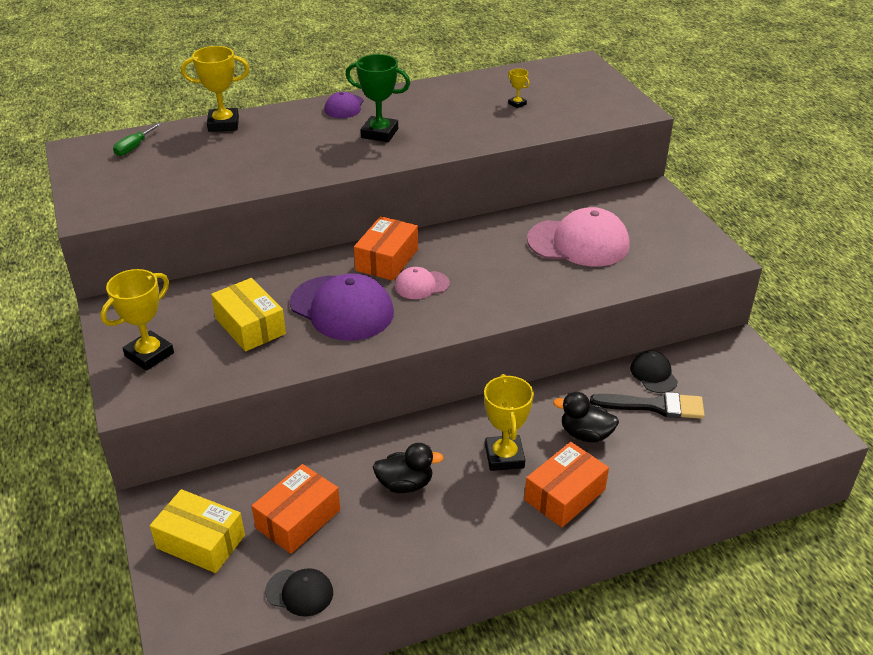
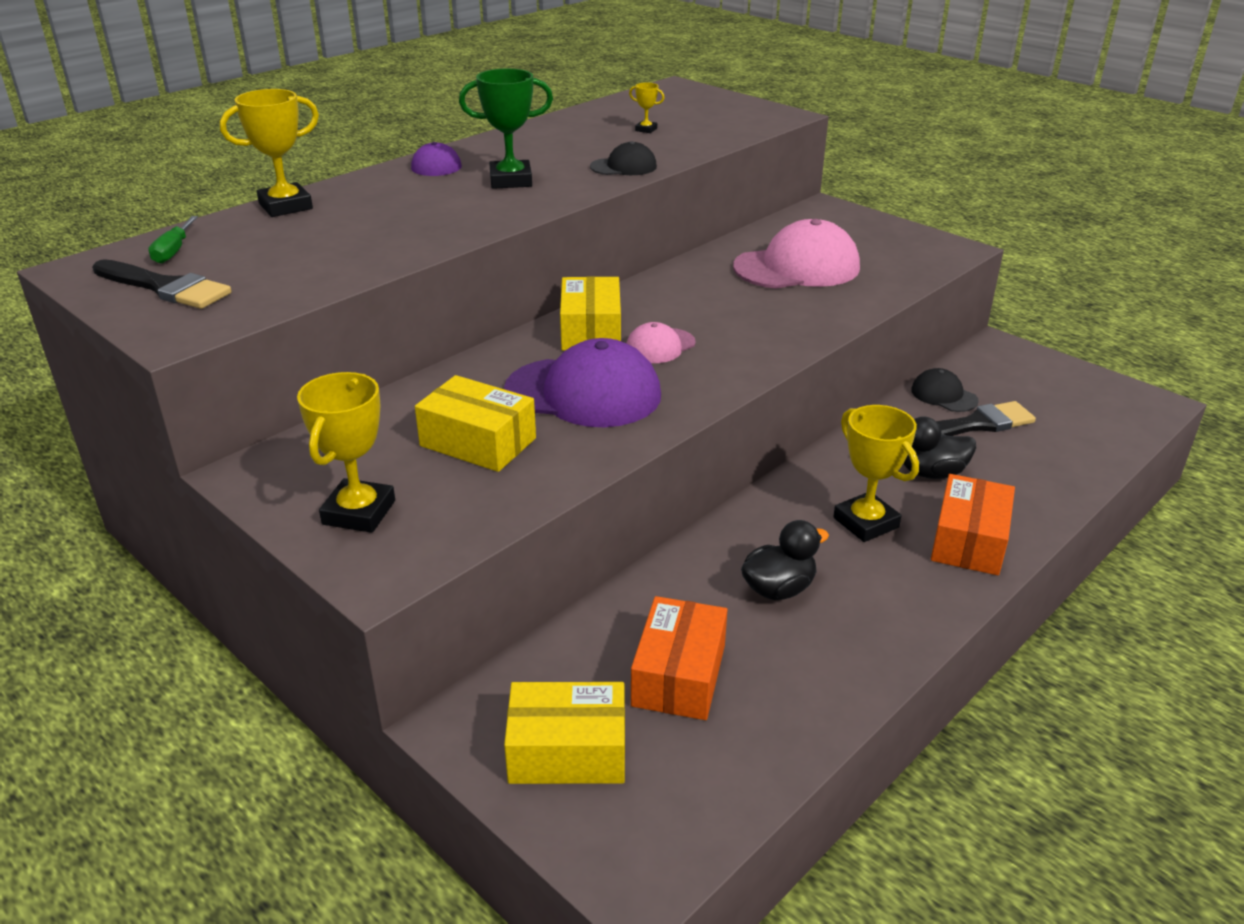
camera: 25 degrees left, 5 degrees down
black cap [265,568,333,617] -> black cap moved to [590,141,657,175]
orange box [354,216,418,281] -> yellow box [560,276,621,351]
none -> black brush [92,259,231,309]

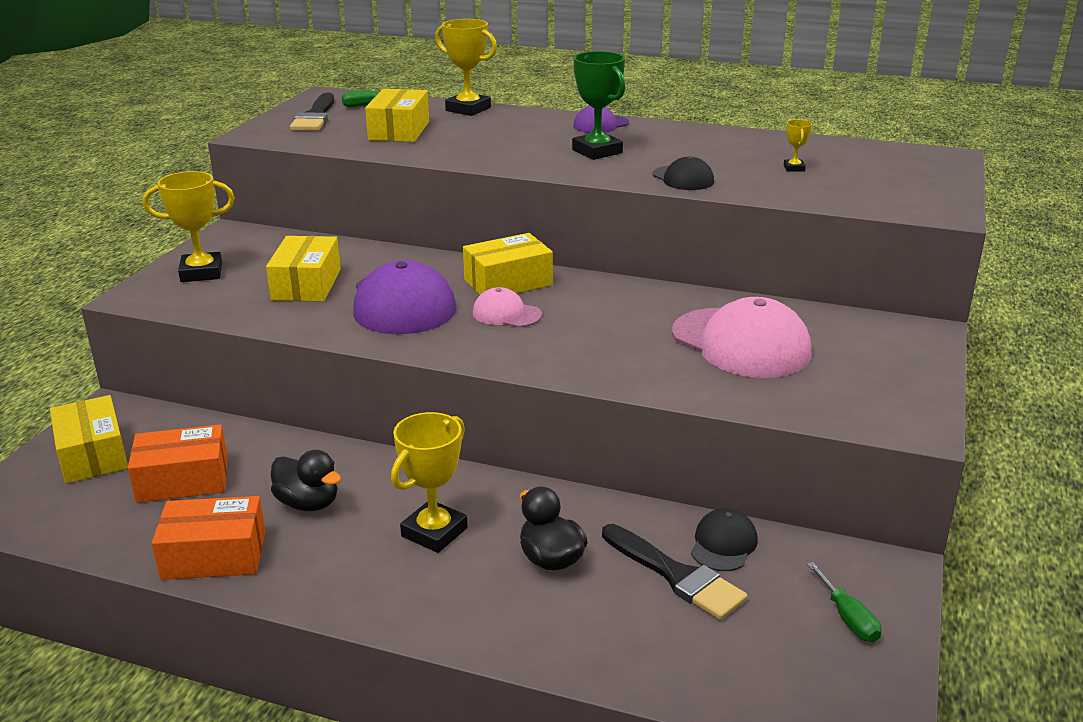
camera: 65 degrees right, 5 degrees down
orange box [931,474,1015,575] -> orange box moved to [152,496,266,580]
none -> yellow box [365,89,429,142]
none -> green screwdriver [807,562,881,642]

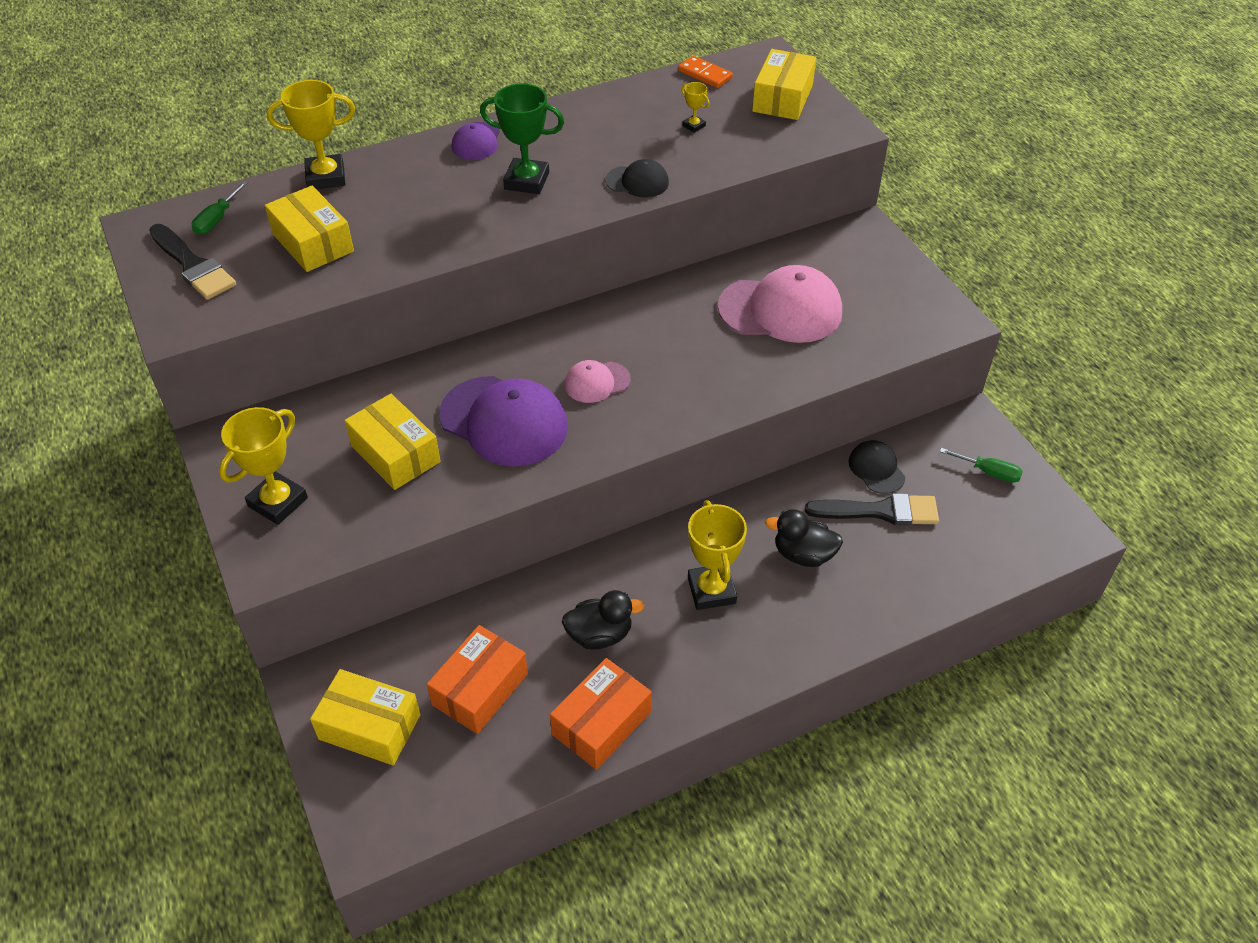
camera: 45 degrees left, 20 degrees up
yellow box [463,233,553,295] -> yellow box moved to [752,49,816,120]
none -> orange domino [678,56,733,88]

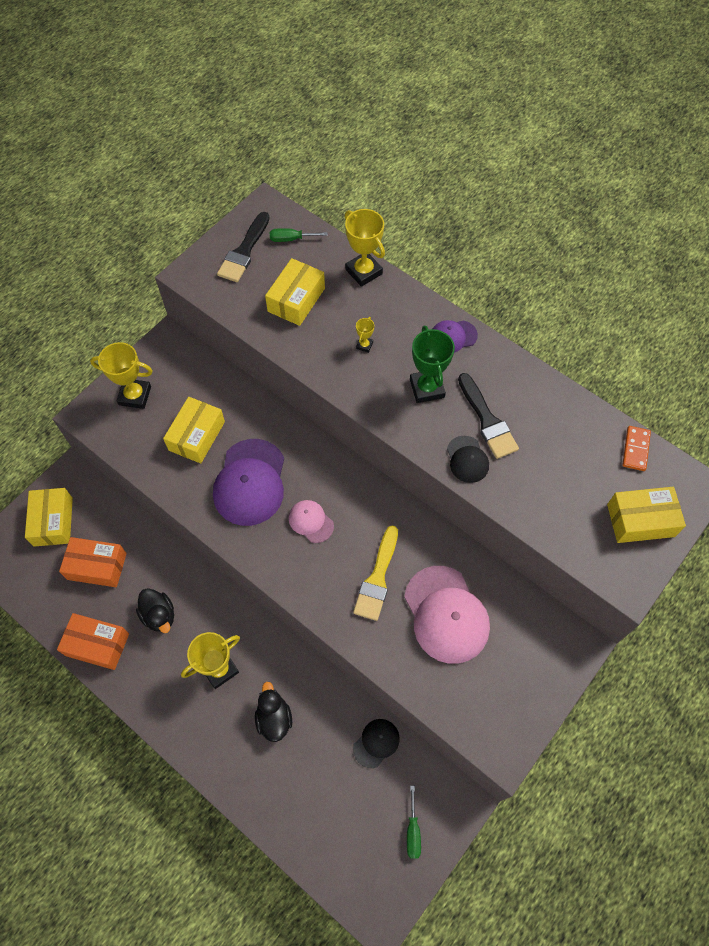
camera: 65 degrees right, 15 degrees up
yellow trophy [681,82,710,133] -> yellow trophy moved to [356,317,374,353]
black brush [805,493,939,525] -> black brush moved to [458,373,519,459]
none -> yellow brush [353,526,398,621]

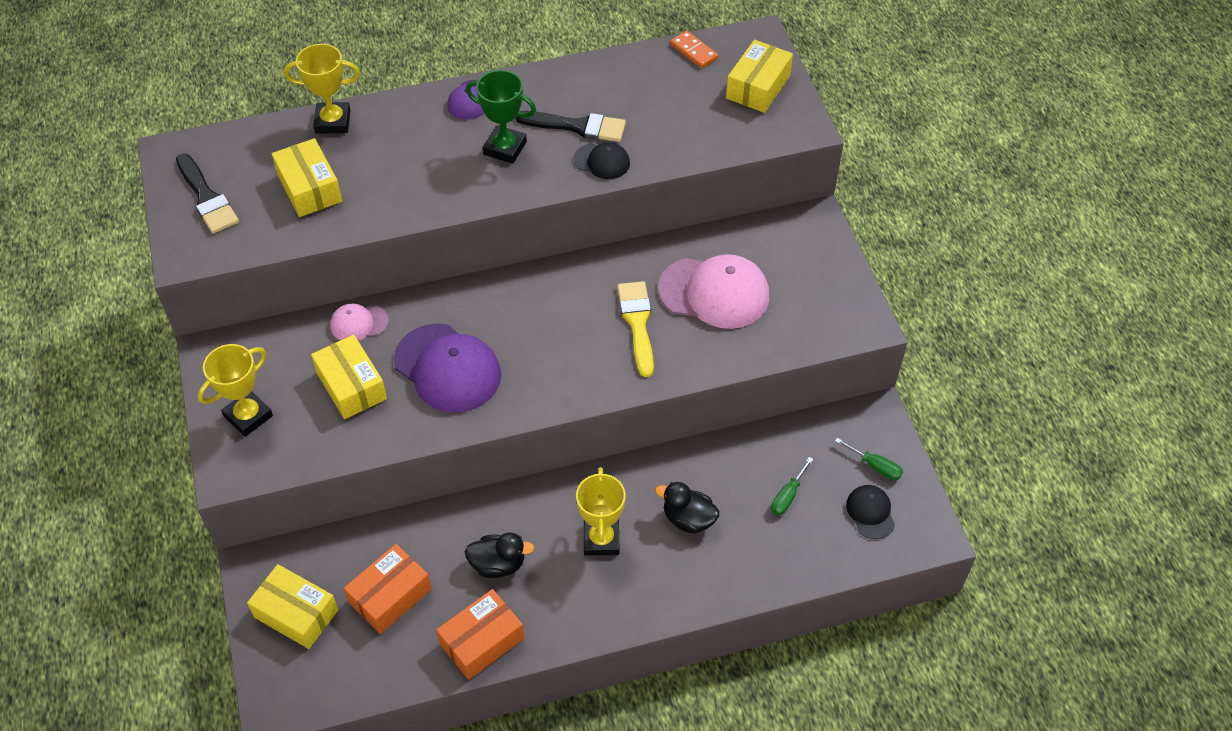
camera: 55 degrees left, 10 degrees down
green screwdriver [270,228,328,242] -> green screwdriver moved to [771,457,813,515]
pink cap [289,500,334,543] -> pink cap moved to [330,304,389,341]
yellow brush [353,526,398,621] -> yellow brush turned 150 degrees counterclockwise [617,281,654,377]
black cap [353,719,400,768] -> black cap moved to [846,485,895,539]
yellow trophy [356,317,374,353] -> none

